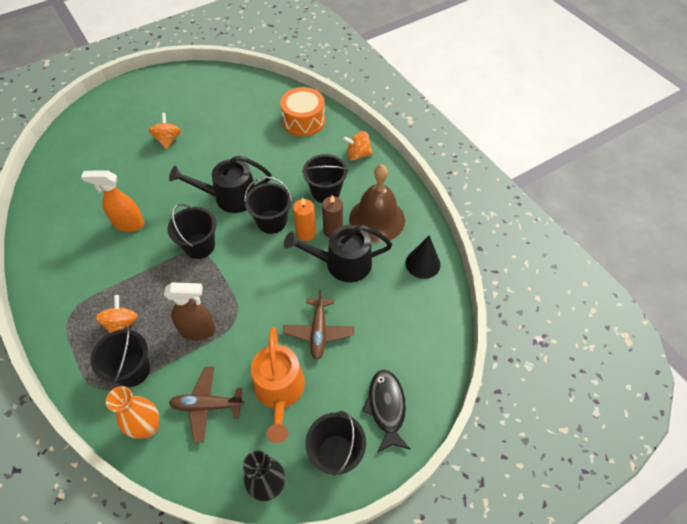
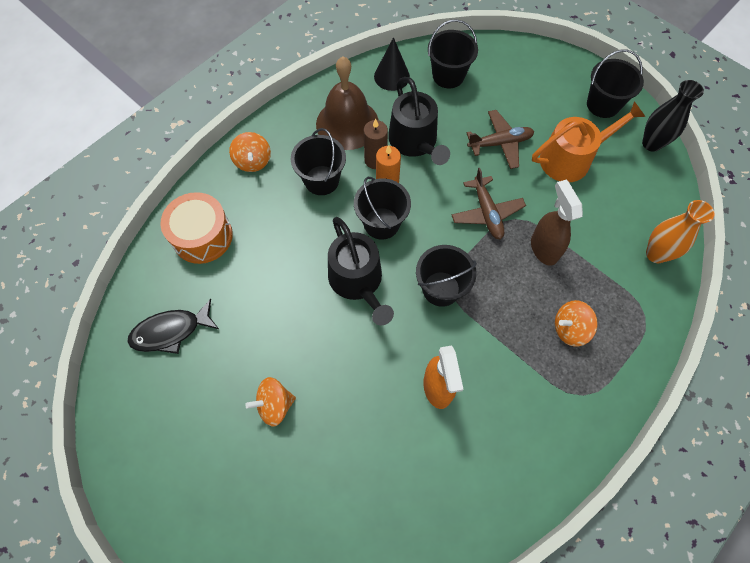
camera: 105 degrees left, 10 degrees up
black bucket [90,327,150,387] -> black bucket moved to [428,19,478,88]
brown plane [169,367,244,442] -> brown plane moved to [451,168,526,239]
black fish [362,370,410,453] -> black fish moved to [128,299,219,354]

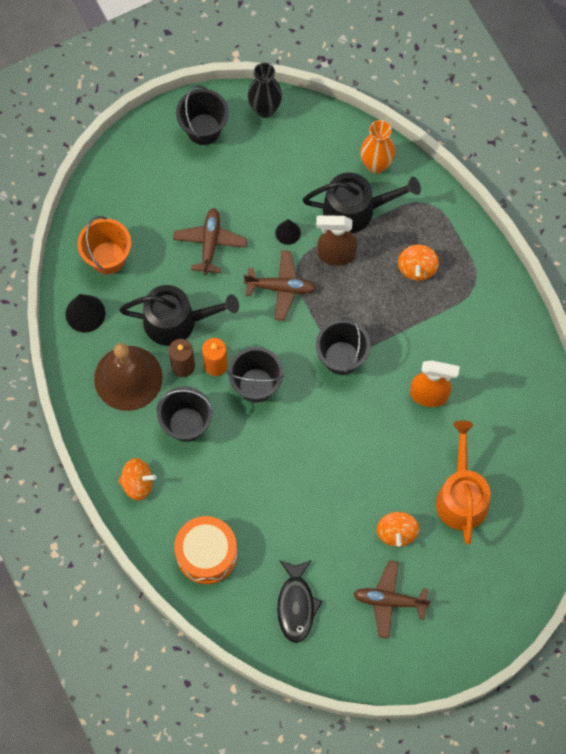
camera: 70 degrees left, 5 degrees up
black watering can [328,217,394,325] -> black watering can moved to [302,172,421,233]
black bucket [428,19,478,88] -> orange bucket [78,216,131,274]
orange watering can [532,101,646,182] -> orange watering can moved to [436,420,491,544]
none -> black cone [275,219,301,245]
none -> brown plane [354,560,431,639]

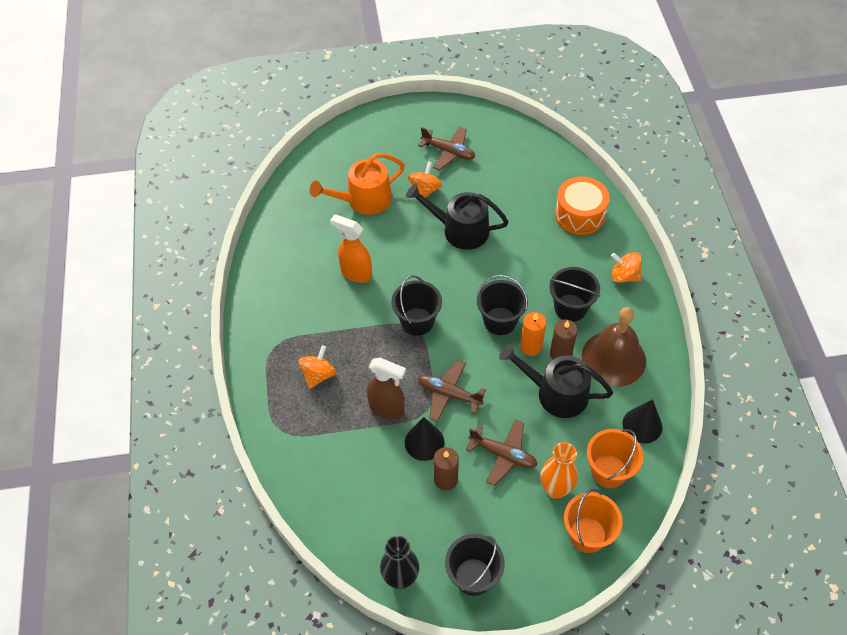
camera: 160 degrees left, 15 degrees down
brown plane [173,208,247,275] -> brown plane turned 90 degrees counterclockwise [466,420,537,486]
black cone [275,219,301,245] -> black cone [405,417,444,461], size x1.55
black fish [277,560,323,643] -> none
black watering can [302,172,421,233] -> black watering can moved to [406,184,509,250]
orange vase [360,120,395,174] -> orange vase moved to [541,442,578,499]
orange watering can [436,420,491,544] -> orange watering can turned 45 degrees clockwise [310,153,405,215]
none -> brown candle [434,447,459,491]
none -> orange bucket [564,489,623,553]

